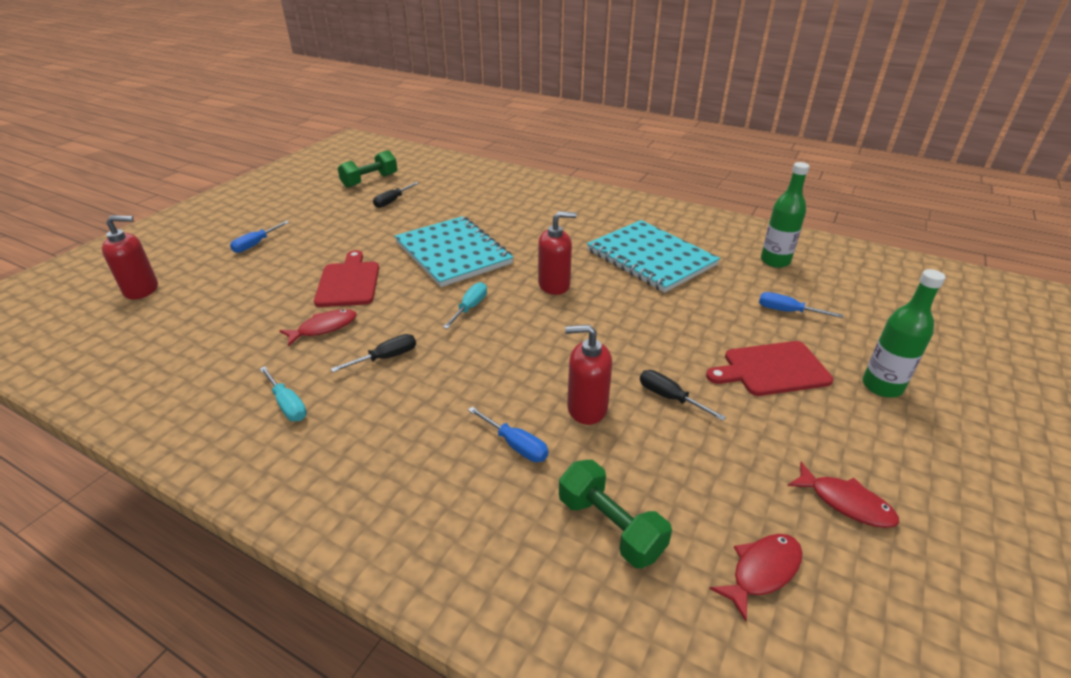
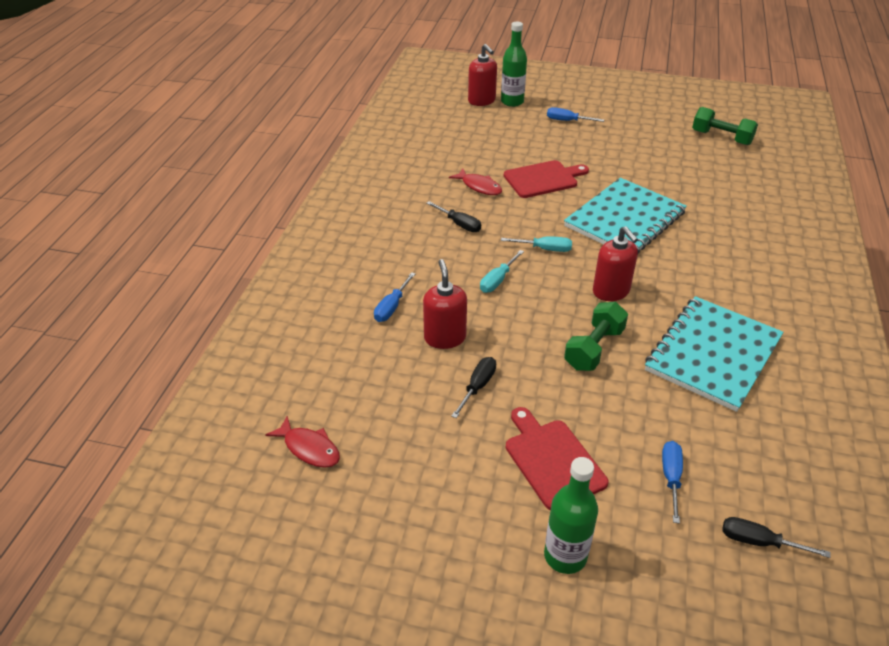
camera: 75 degrees right, 5 degrees up
turquoise screwdriver [260,366,307,421] -> turquoise screwdriver moved to [480,250,524,293]
black screwdriver [373,182,419,208] -> black screwdriver moved to [722,517,831,558]
green dumbbell [559,460,672,568] -> green dumbbell moved to [564,302,628,371]
green bottle [761,162,810,268] -> green bottle moved to [501,22,527,107]
red fish [787,462,899,528] -> none

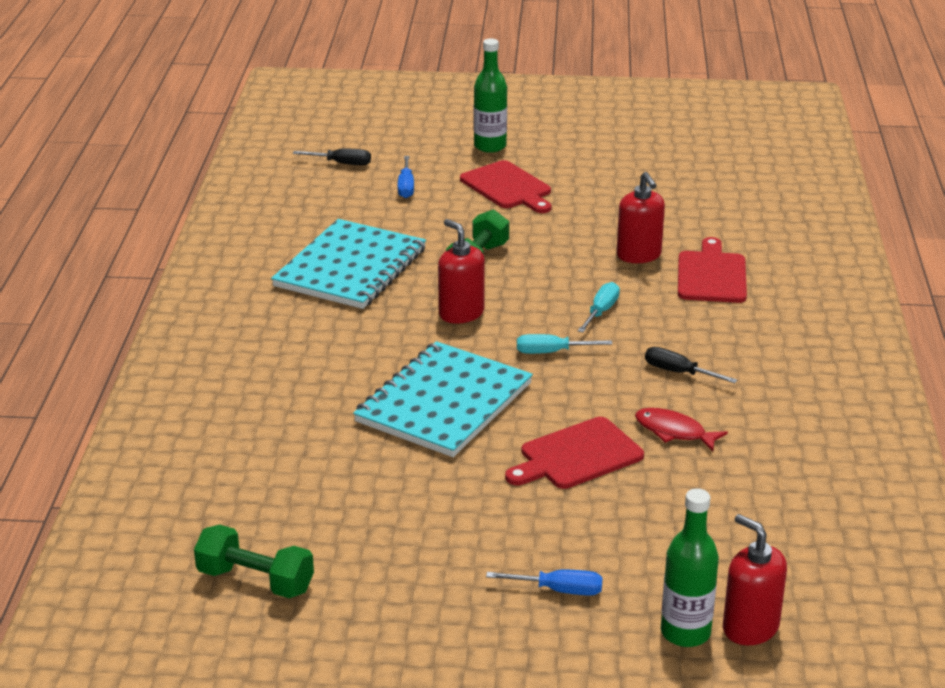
camera: 170 degrees right, 10 degrees down
red fish [265,416,340,468] -> none
blue screwdriver [374,272,415,322] -> red cutting board [678,237,747,303]
black screwdriver [451,357,496,418] -> none

